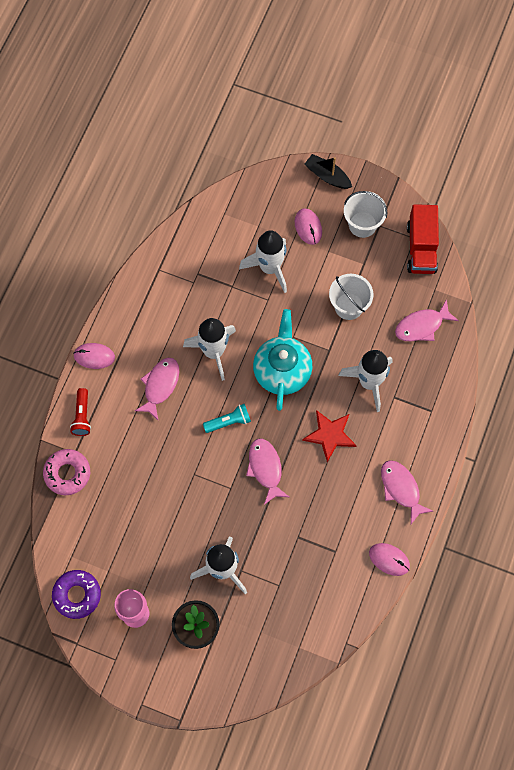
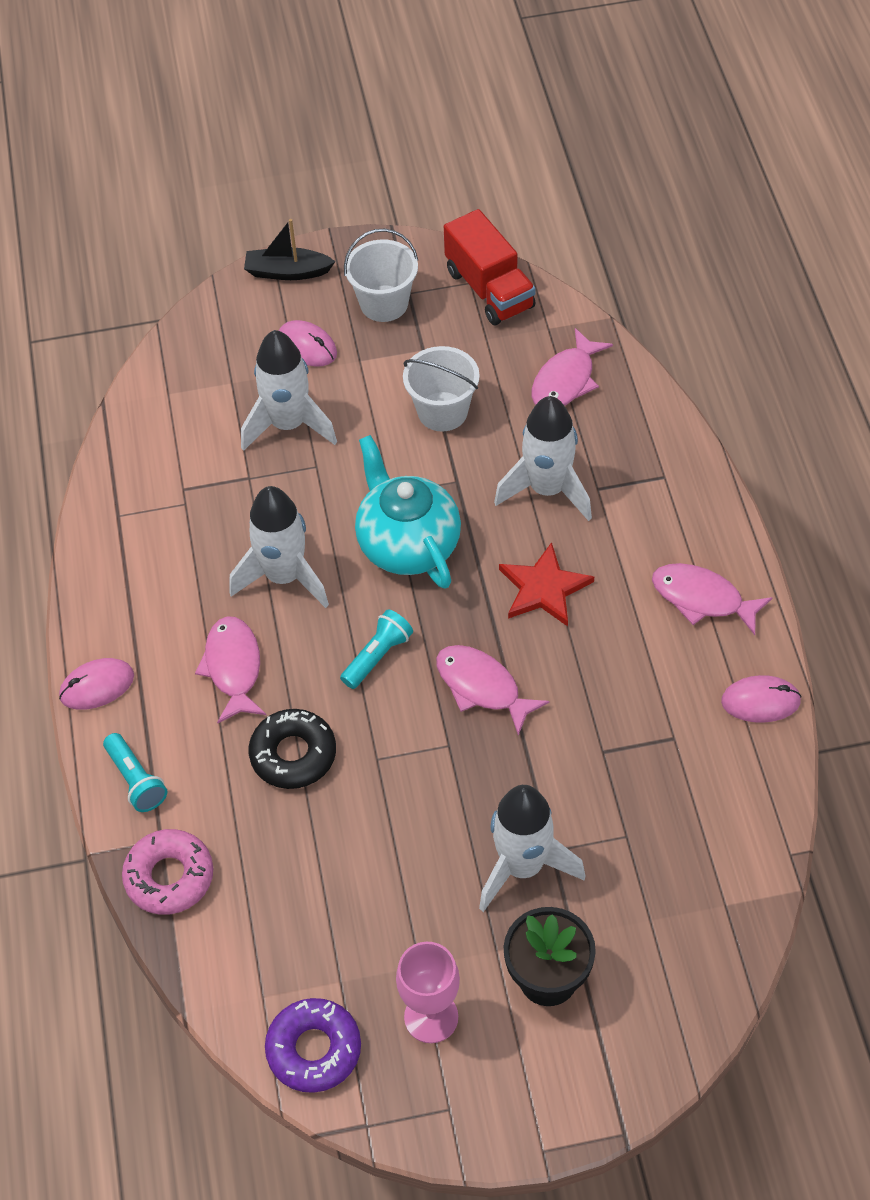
camera: 30 degrees left, 15 degrees down
red flashlight [70,388,91,436] -> turquoise flashlight [103,733,167,812]
none -> black donut [249,709,336,789]

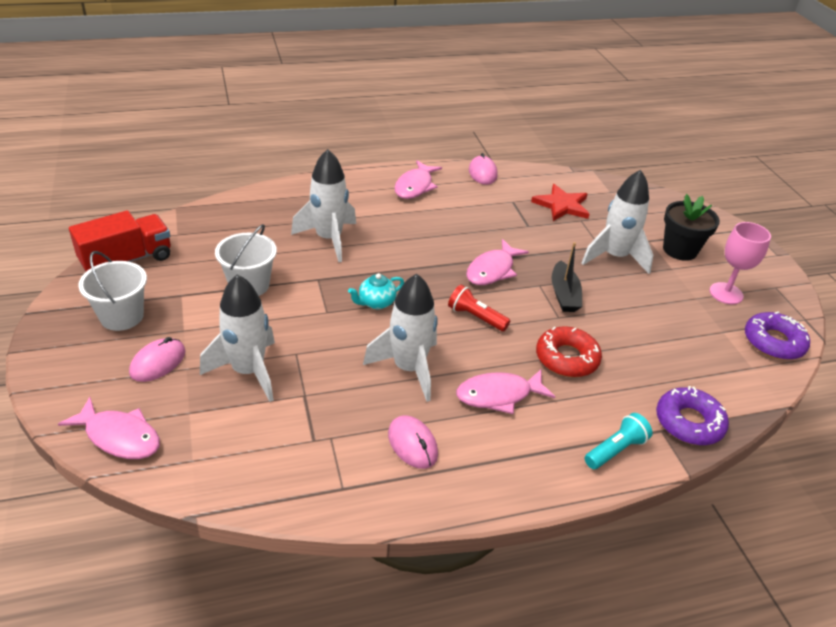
camera: 100 degrees left, 15 degrees down
pink mouse [59,658,134,710] -> pink mouse moved to [388,415,438,469]
pink donut [122,829,213,915] -> purple donut [656,386,729,445]
black boat [244,219,336,280] -> black boat moved to [552,242,582,312]
black donut [249,709,336,789] -> red donut [536,326,602,377]
turquoise flashlight [340,609,413,689] -> red flashlight [448,285,510,331]
turquoise teapot [355,435,461,589] -> turquoise teapot [348,273,404,309], size x0.48
red star [499,542,594,626] -> red star moved to [531,184,589,221]
pink fish [532,328,613,406] -> pink fish moved to [58,397,160,459]

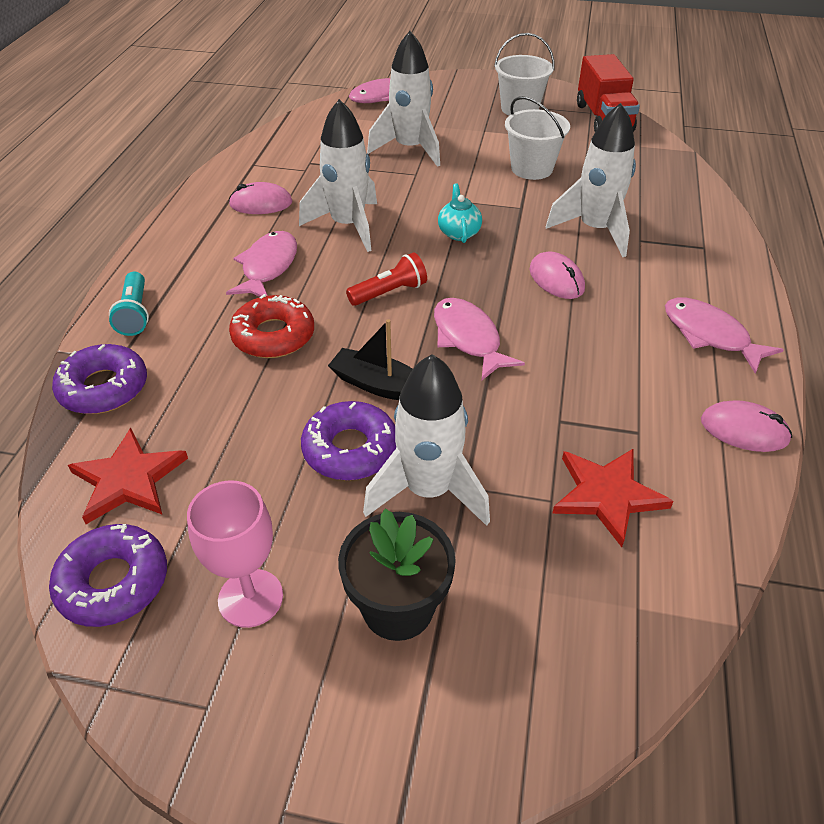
camera: 120 degrees right, 5 degrees up
pink mouse [129,337,185,382] -> pink mouse moved to [530,251,585,299]
none -> red star [68,428,188,524]
none -> purple donut [301,401,396,480]

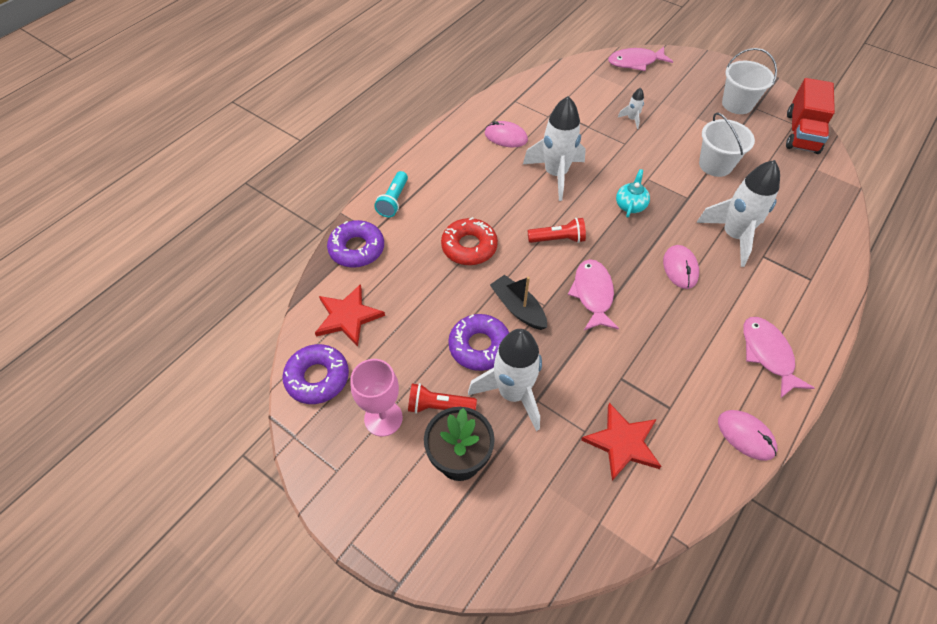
camera: 25 degrees right, 10 degrees up
pink fish [226,231,297,297] -> none
white rocket [367,31,440,167] -> white rocket [618,88,644,129], size x0.43
none -> red flashlight [408,383,477,414]

